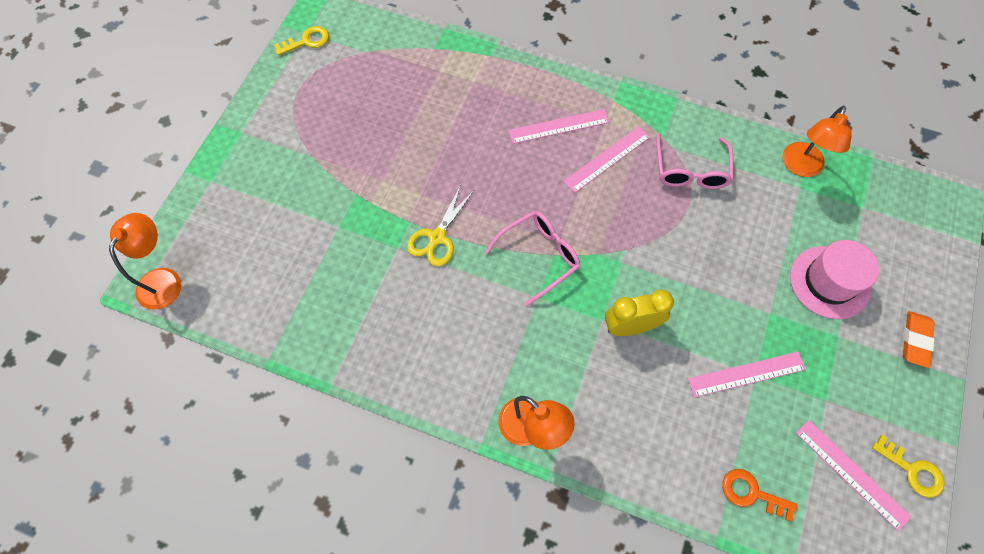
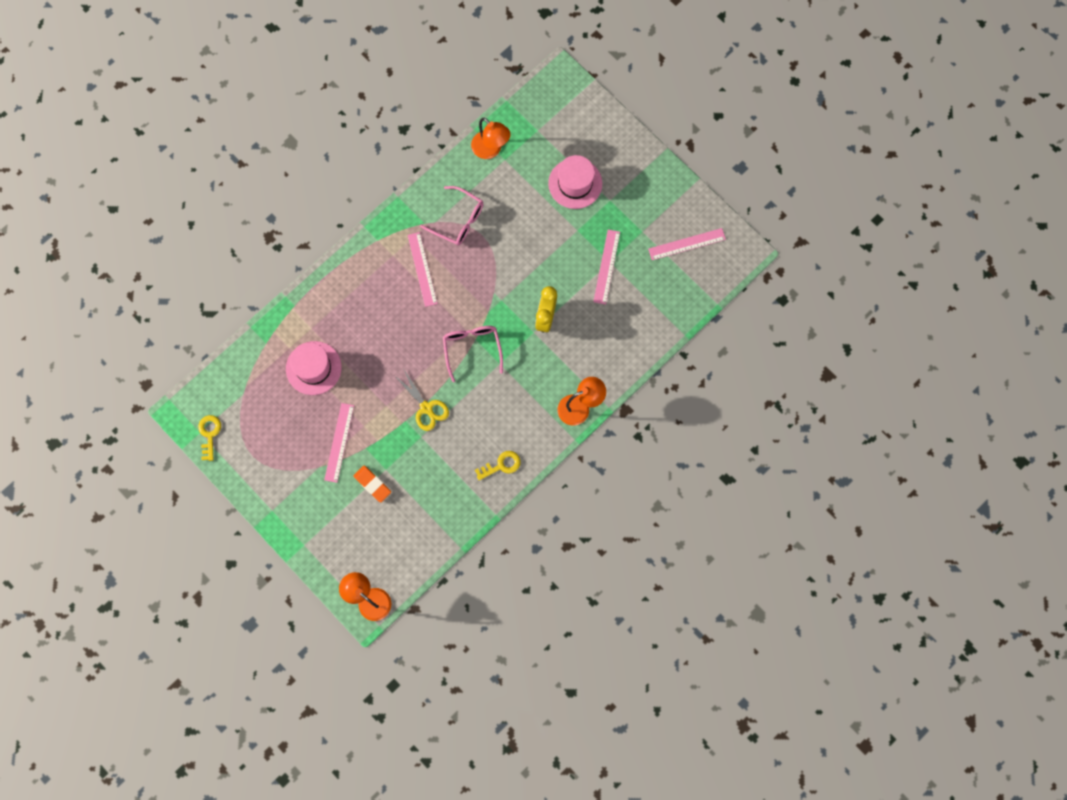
camera: 65 degrees left, 10 degrees up
pink ruler [508,109,610,144] -> pink ruler moved to [324,403,354,483]
orange key [722,469,797,522] -> none
yellow key [872,435,945,498] -> yellow key moved to [475,451,520,481]
orange eraser [903,311,934,368] -> orange eraser moved to [353,465,391,503]
none -> pink hat [286,341,342,395]

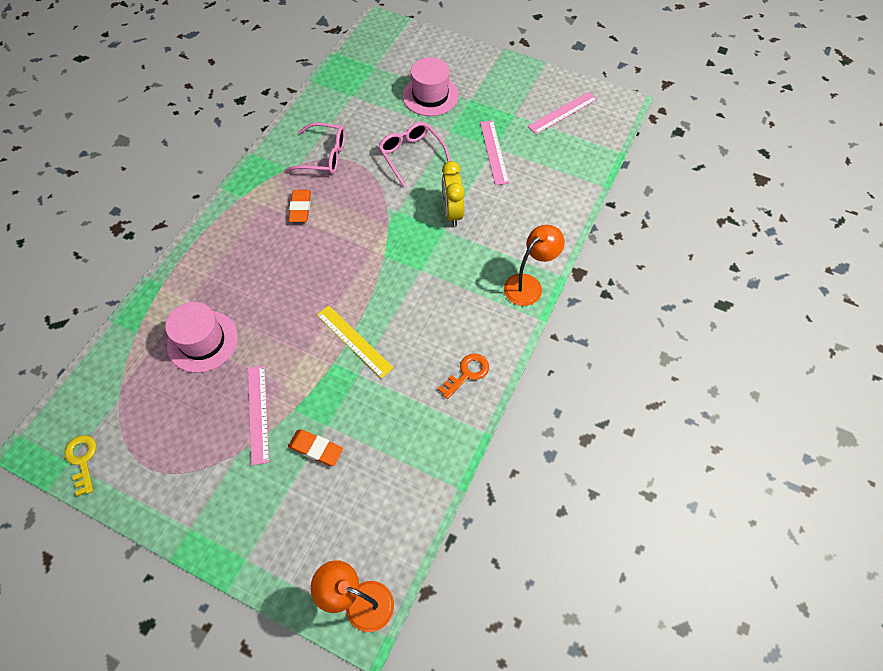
camera: 20 degrees left, 15 degrees down
yellow scissors [395,370,449,431] -> yellow ruler [317,305,394,379]
pink ruler [408,232,438,307] -> orange eraser [289,190,311,222]
pink glasses [443,326,503,382] -> pink glasses moved to [378,122,451,187]
orange lamp [471,118,510,159] -> none
yellow key [475,451,520,481] -> orange key [438,353,489,399]

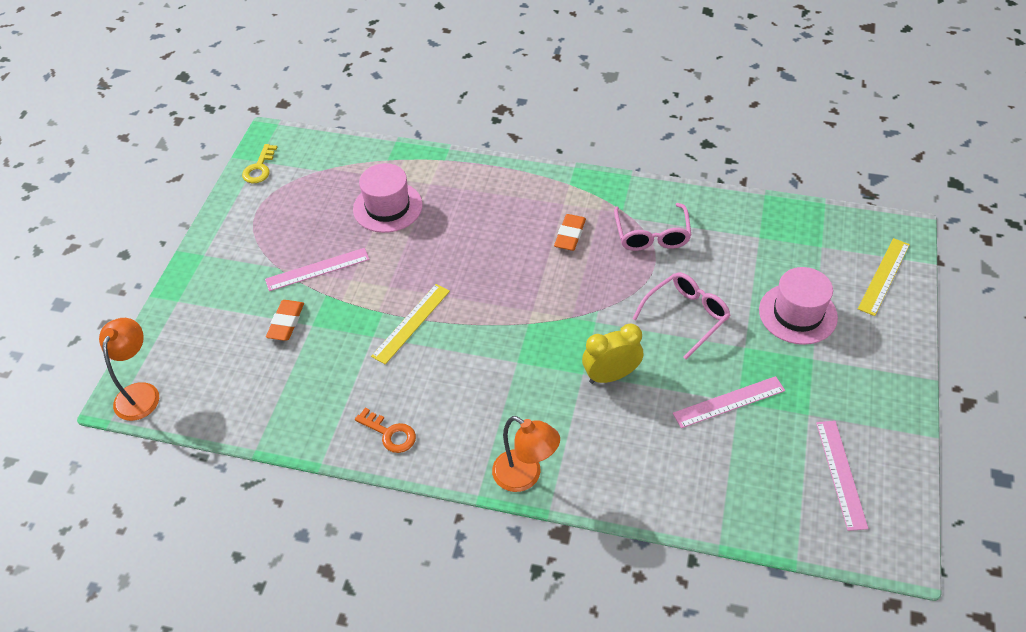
camera: 80 degrees right, 10 degrees down
yellow key [64,435,97,496] -> yellow key turned 135 degrees clockwise [242,144,278,183]
orange eraser [289,190,311,222] -> orange eraser turned 60 degrees counterclockwise [554,214,586,251]
pink ruler [528,92,597,134] -> pink ruler turned 45 degrees clockwise [816,421,868,531]
none -> yellow ruler [858,238,910,316]

